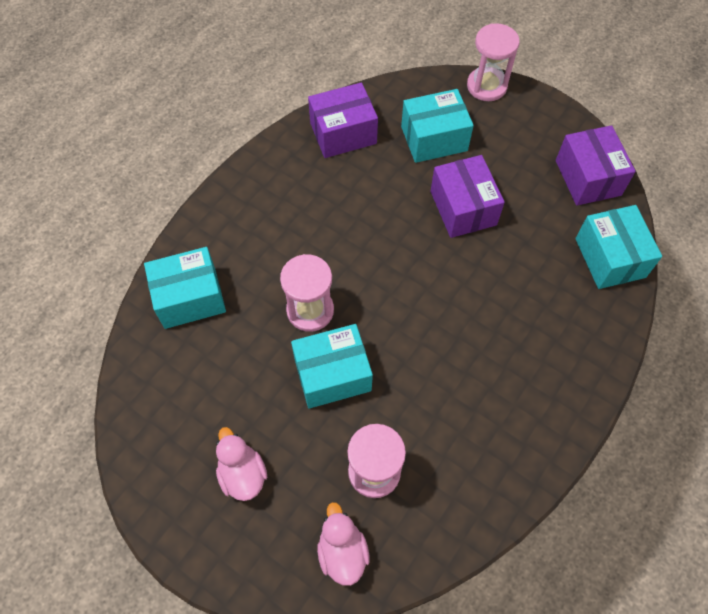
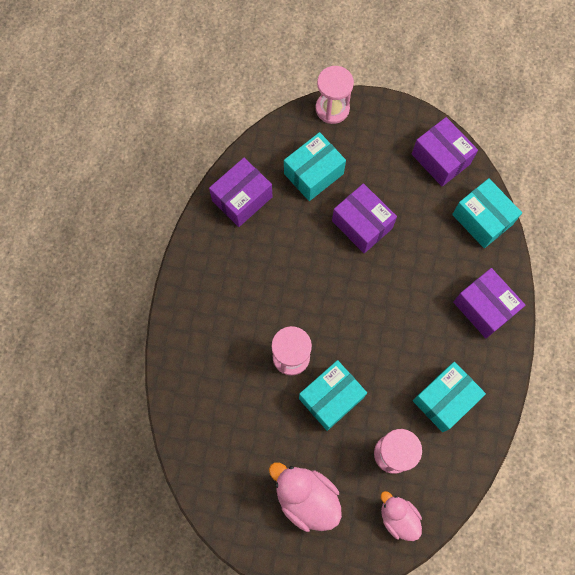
camera: 25 degrees left, 10 degrees up
turquoise box [144,247,226,329] -> turquoise box moved to [413,362,486,432]
pink duck [216,427,267,501] -> pink duck [269,462,342,532], size x1.53
none -> purple box [453,268,525,338]

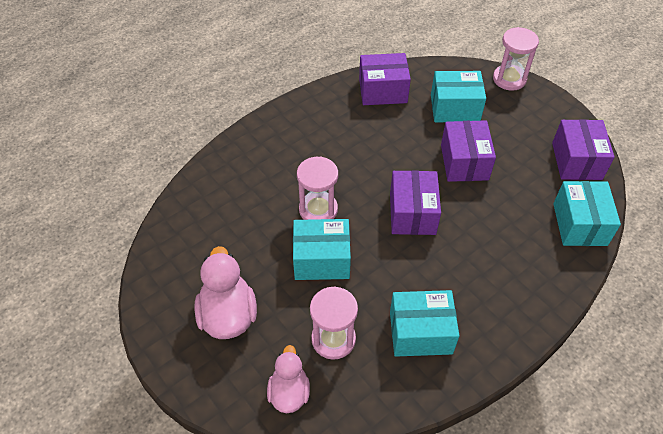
camera: 40 degrees right, 20 degrees down
purple box [453,268,525,338] -> purple box moved to [390,170,441,235]

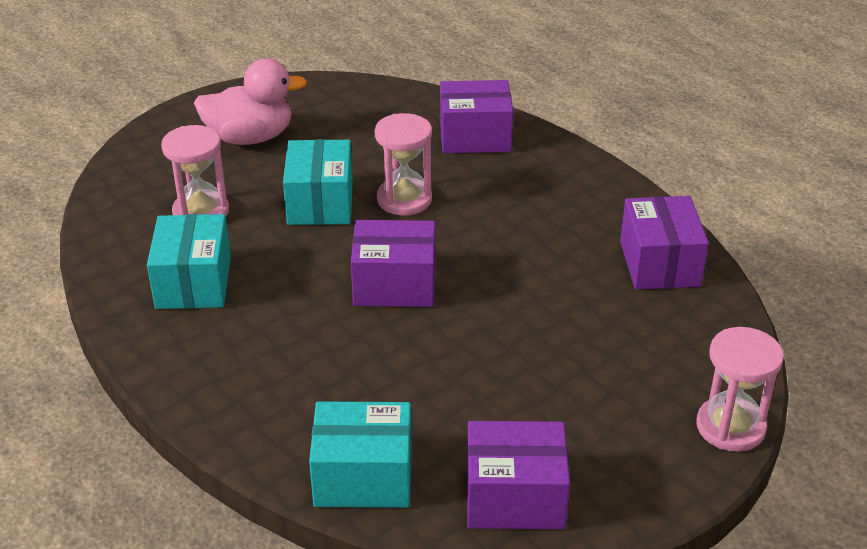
camera: 90 degrees right, 15 degrees down
pink duck [267,345,310,413] -> none
turquoise box [431,71,486,122] -> none
purple box [441,120,496,182] -> purple box moved to [440,80,513,153]

